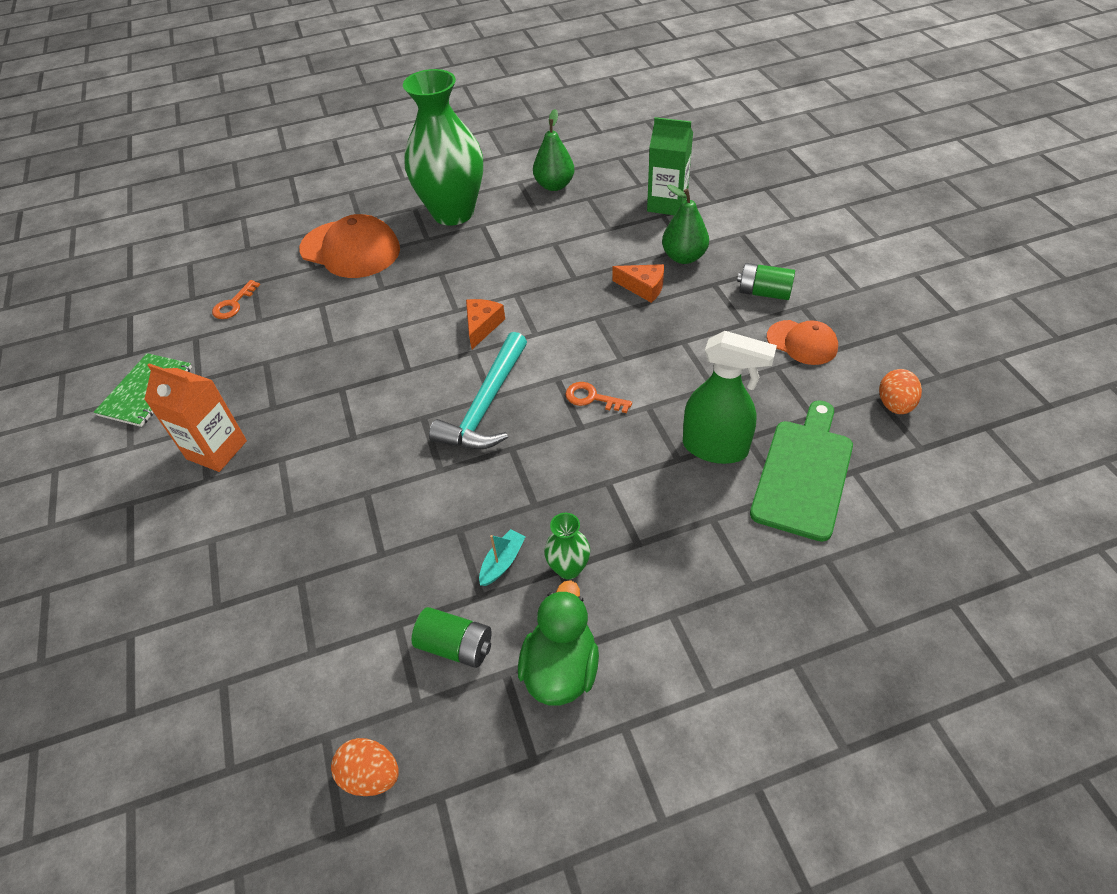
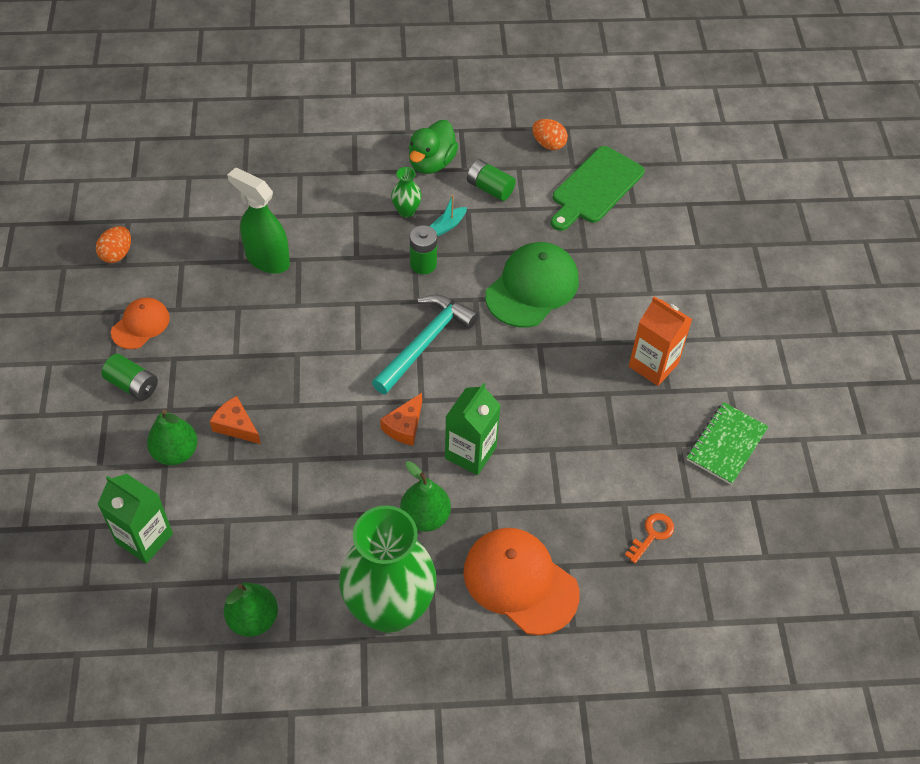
camera: 170 degrees left, 5 degrees up
orange key [565,382,632,413] -> none
green cutting board [750,401,853,542] -> green cutting board moved to [551,146,645,231]
orange cap [767,320,838,365] -> orange cap turned 75 degrees clockwise [111,298,170,349]
none -> green pear [400,461,451,532]
none -> green battery [410,225,437,274]
none -> green carton [445,383,501,475]
none -> green cap [485,242,579,327]

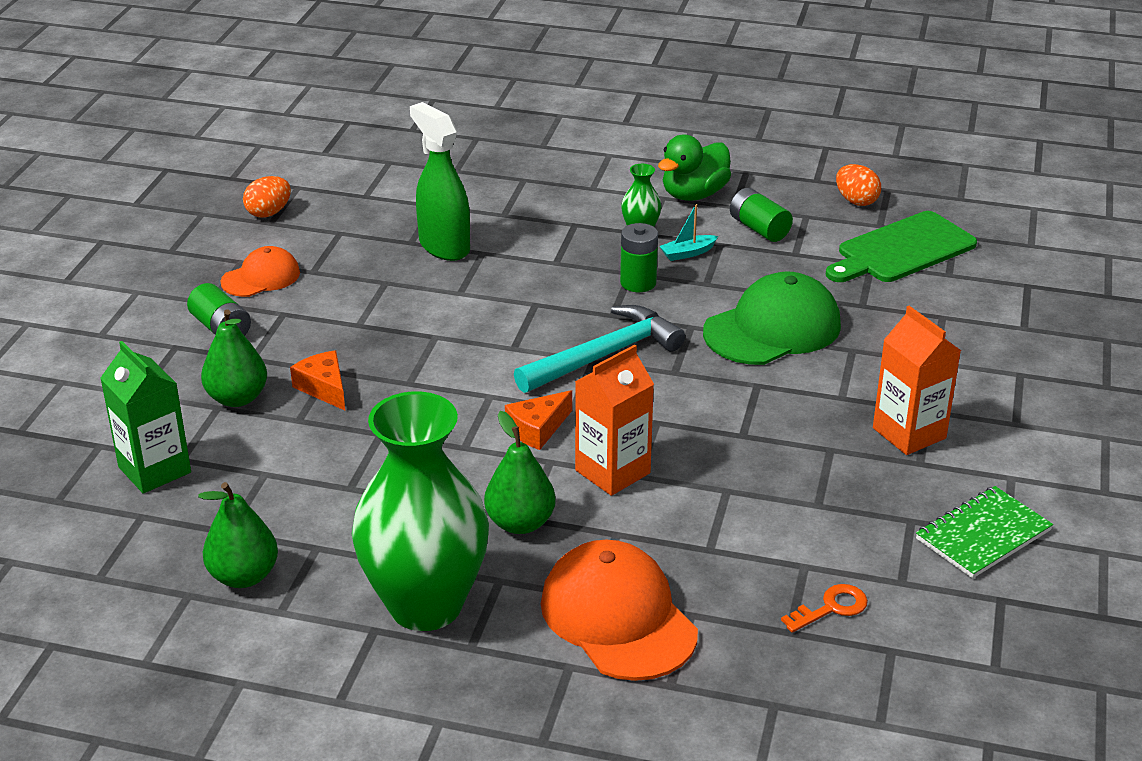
camera: 20 degrees right, 20 degrees down
green carton [445,383,501,475] -> orange carton [575,344,654,496]

